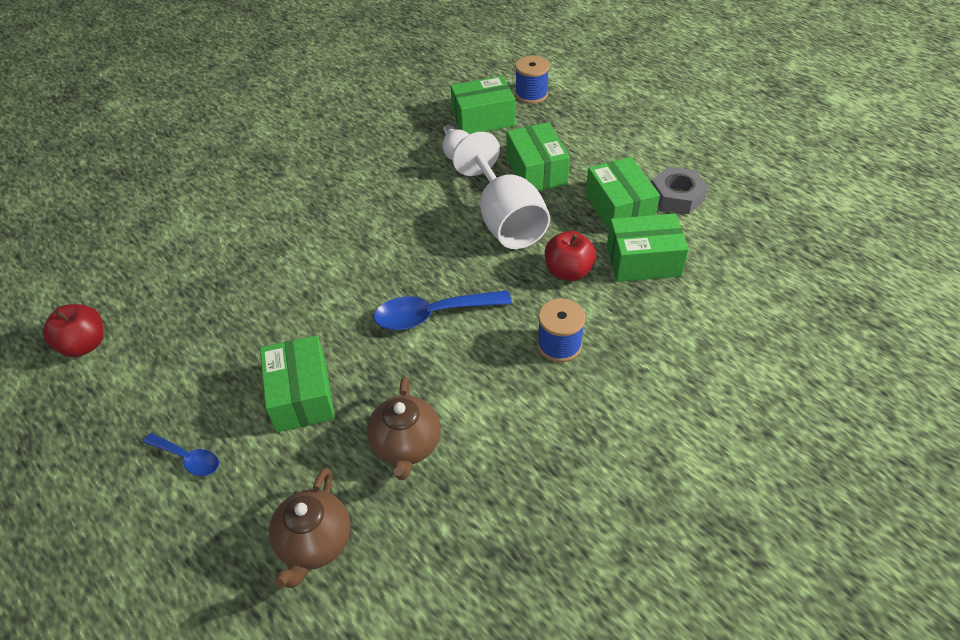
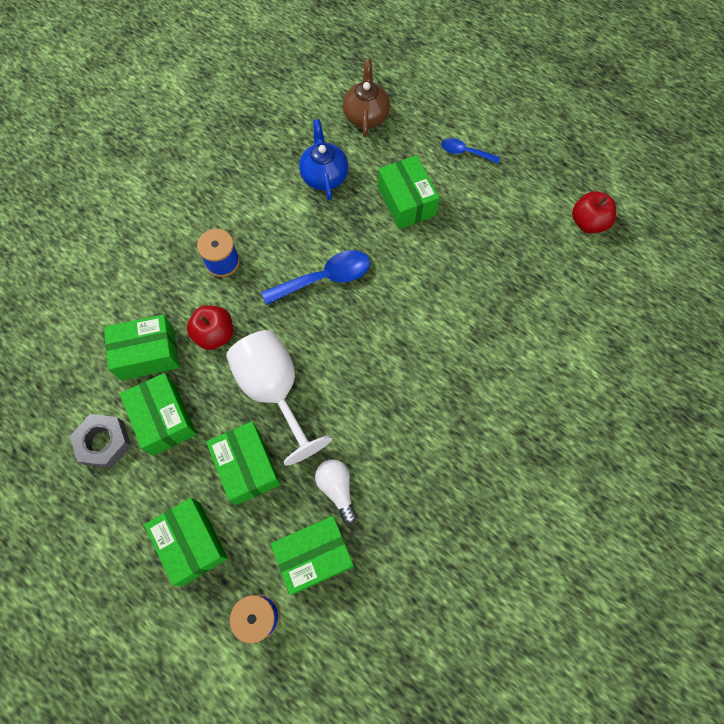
camera: 170 degrees right, 20 degrees up
brown teapot [367,376,441,480] -> blue teapot [299,119,348,200]
none -> green box [144,498,228,586]

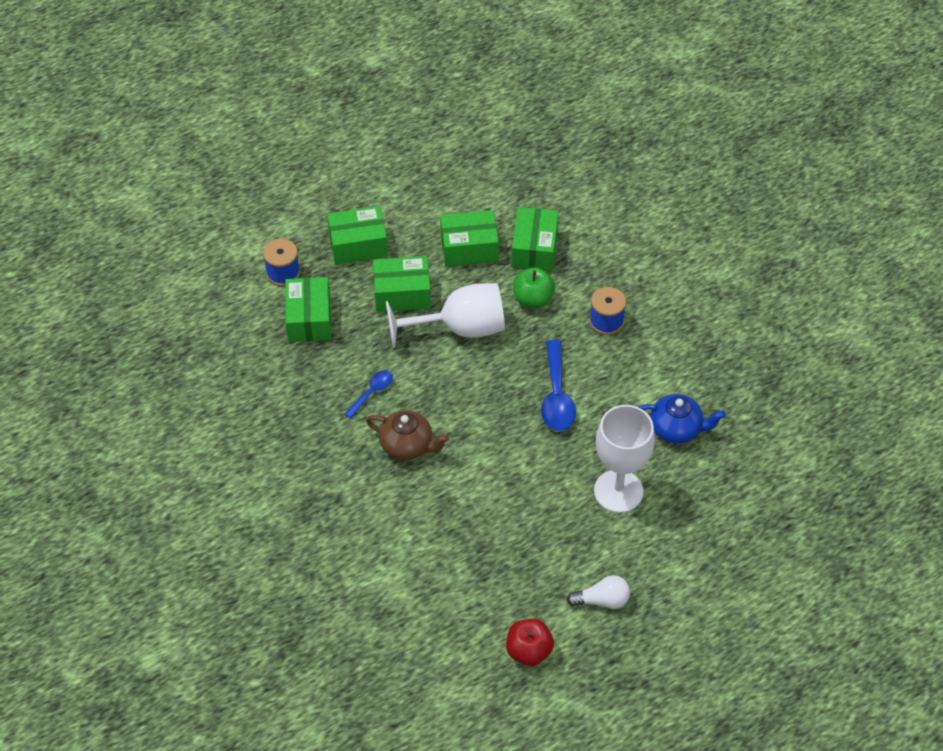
camera: 110 degrees right, 15 degrees down
grey nut [70,414,131,468] -> none
red apple [187,305,233,350] -> green apple [513,267,555,308]
white light bulb [315,459,357,524] -> white light bulb moved to [566,575,630,609]
brown teapot [343,59,390,137] -> brown teapot moved to [366,410,449,460]
green box [378,155,440,229] -> white goblet [594,405,655,513]
blue spoon [441,138,500,164] -> blue spoon moved to [345,370,393,419]

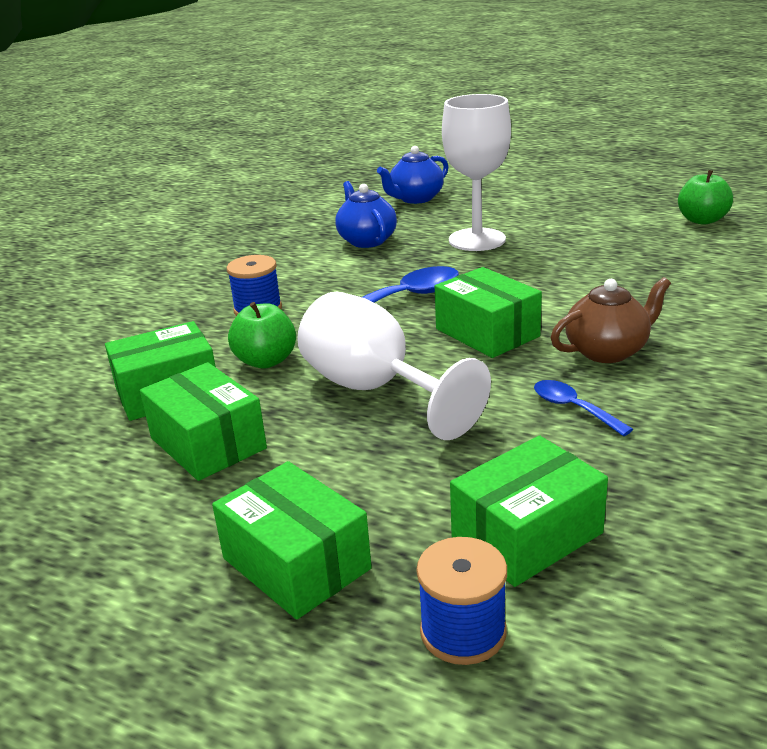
camera: 120 degrees left, 25 degrees down
blue spoon [345,370,393,419] -> blue spoon turned 45 degrees clockwise [534,380,633,436]
brown teapot [366,410,449,460] -> brown teapot turned 75 degrees clockwise [551,277,671,363]
green box [373,256,431,312] -> green box moved to [435,267,542,358]
red apple [506,619,554,666] -> green apple [678,170,733,225]
white light bulb [566,575,630,609] -> none
none -> blue teapot [377,146,449,204]

